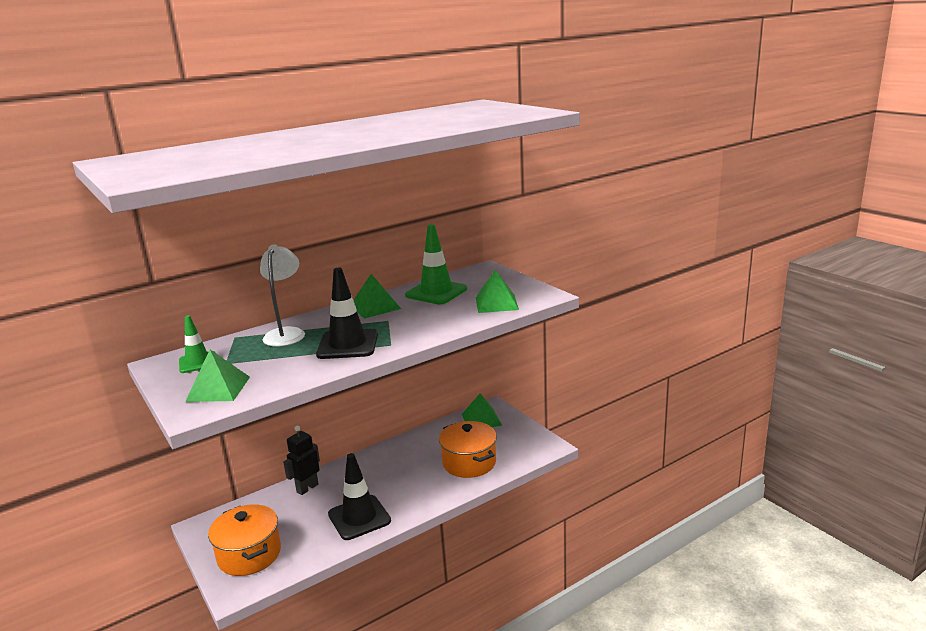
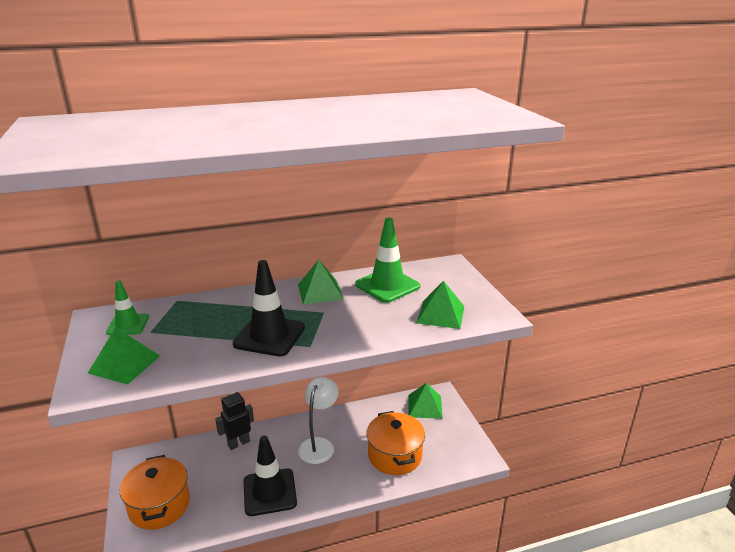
camera: 15 degrees right, 5 degrees up
white lamp [260,244,305,347] -> white lamp moved to [298,377,339,464]

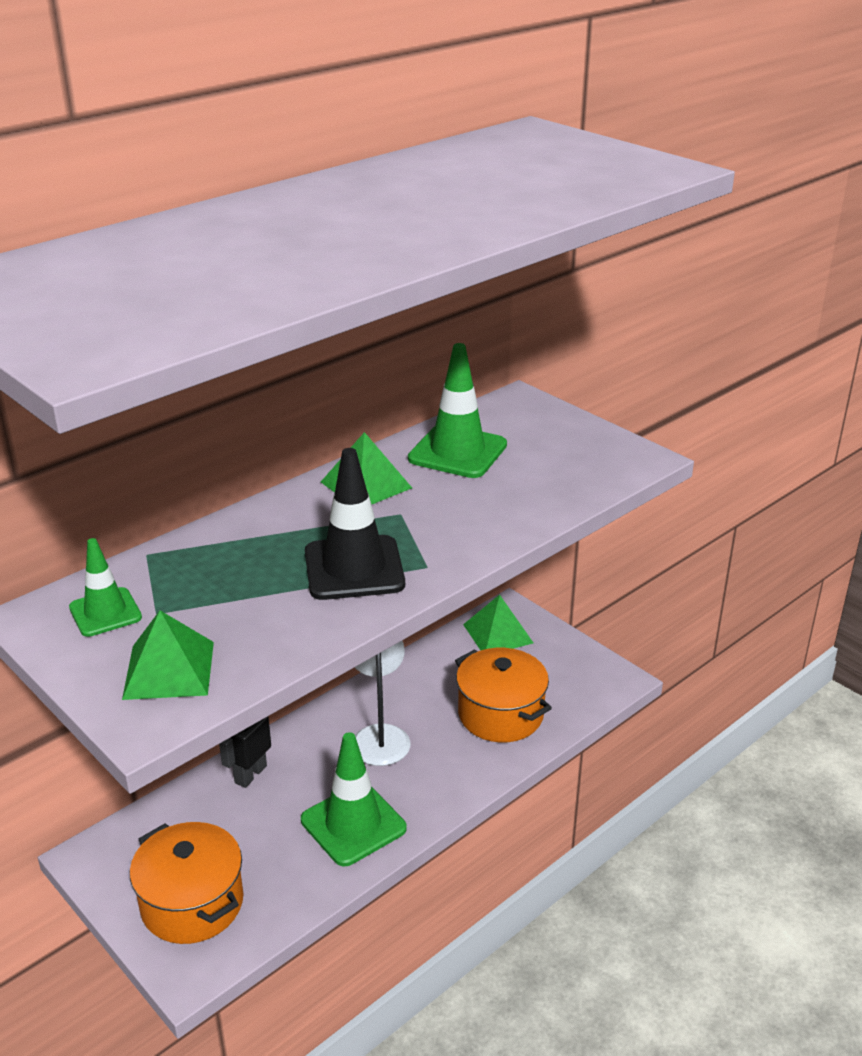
camera: 25 degrees left, 5 degrees up
black traffic cone [244,435,297,516] -> green traffic cone [301,732,407,866]
green pyramid [417,280,464,329] -> none

